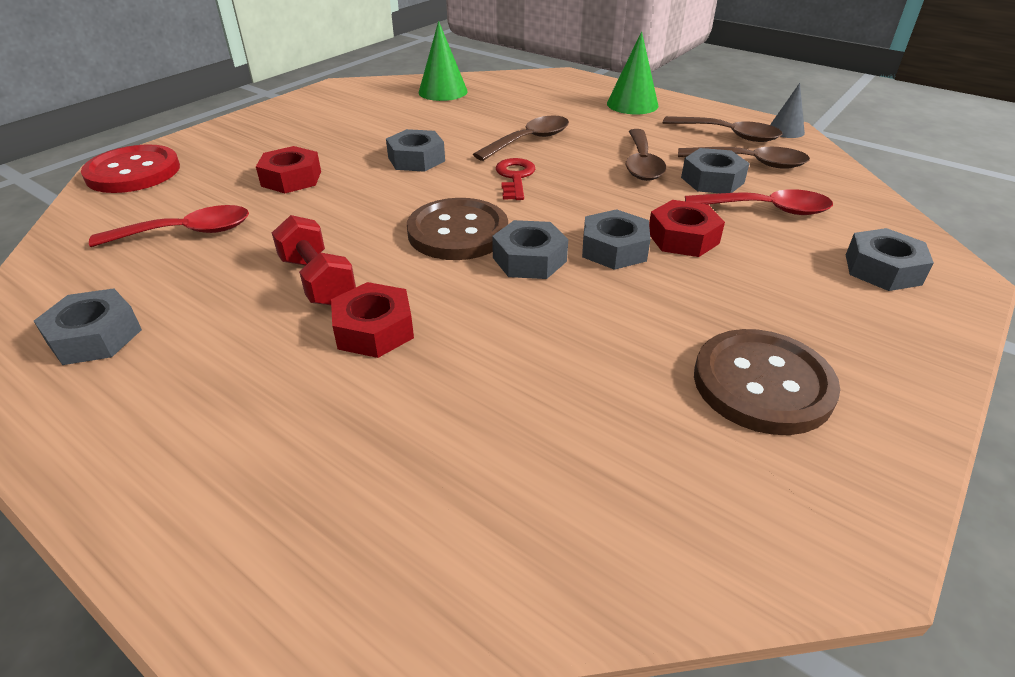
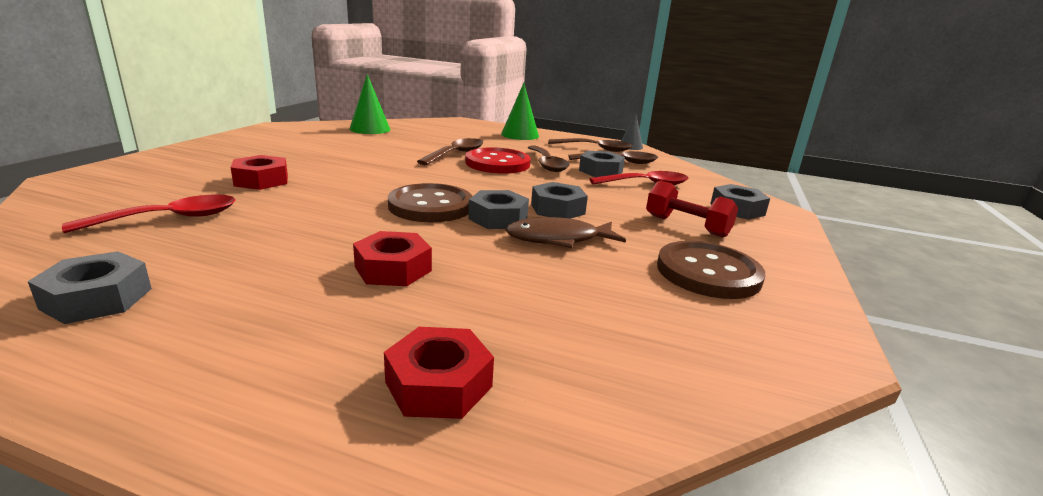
camera: 20 degrees left, 15 degrees down
red button [81,144,180,193] -> red button moved to [465,147,531,174]
red dumbbell [272,215,356,305] -> red dumbbell moved to [646,180,738,238]
grey nut [386,129,445,172] -> none
red key [496,158,535,200] -> none
red nut [649,200,725,257] -> red nut moved to [384,327,494,419]
none -> brown fish [506,217,626,248]

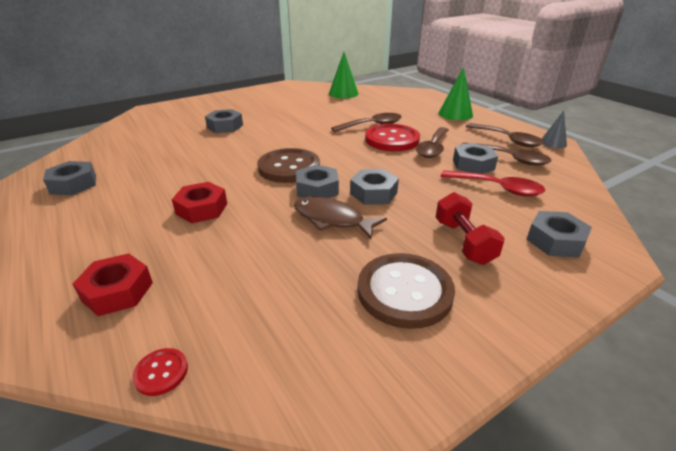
camera: 40 degrees right, 10 degrees up
red spoon [62,195,235,233] -> none
red nut [230,155,288,190] -> grey nut [205,109,243,133]
none -> red button [132,348,188,396]

